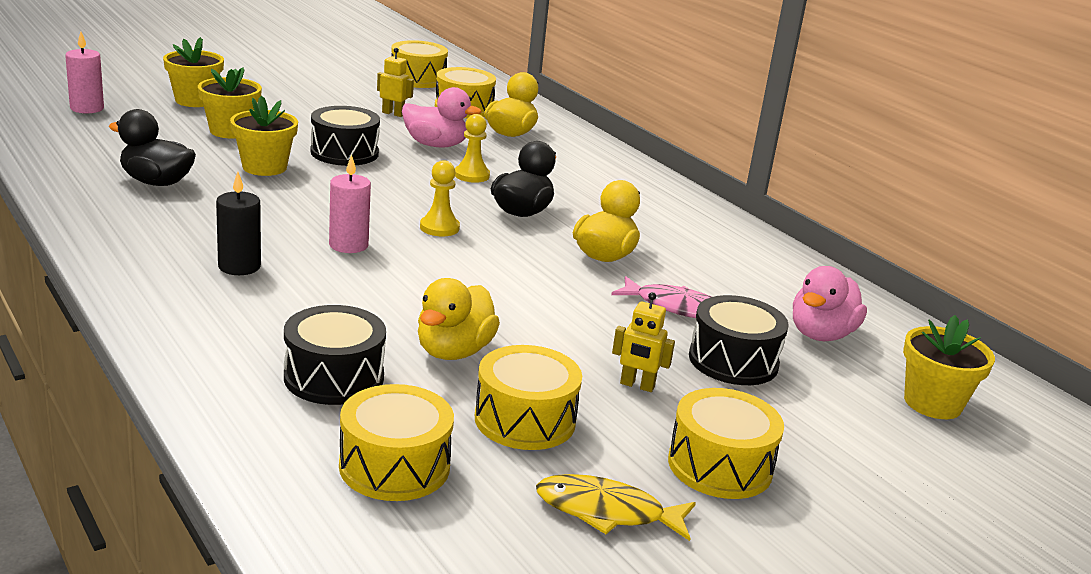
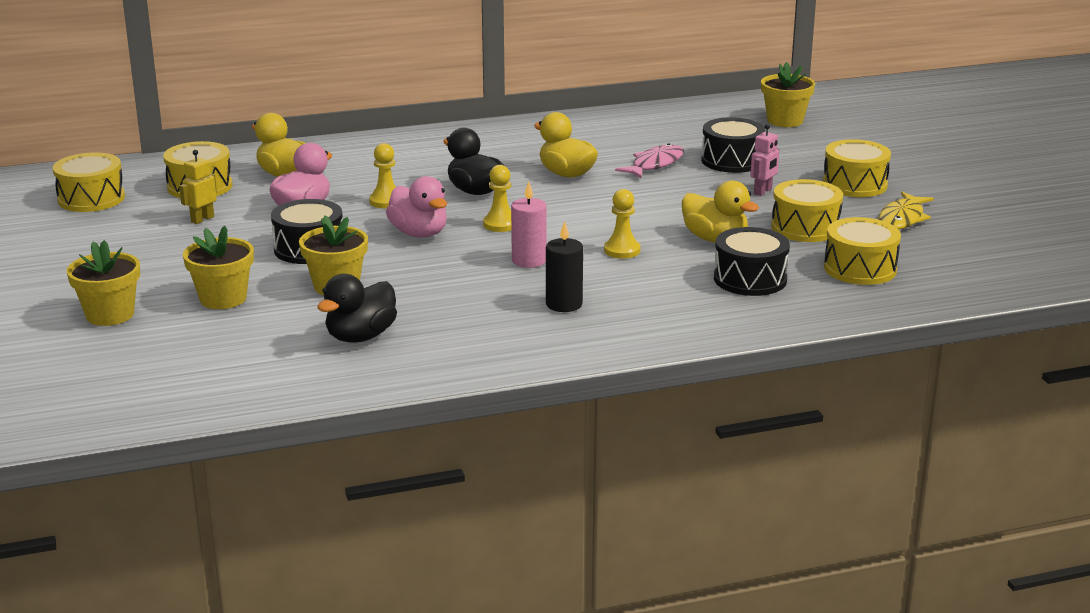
camera: 70 degrees left, 0 degrees up
pink candle [65,32,104,113] -> none
yellow robot [612,292,675,392] -> pink robot [750,124,779,196]
pink duck [793,266,867,341] -> pink duck moved to [386,176,447,238]
none -> yellow pawn [604,189,641,259]

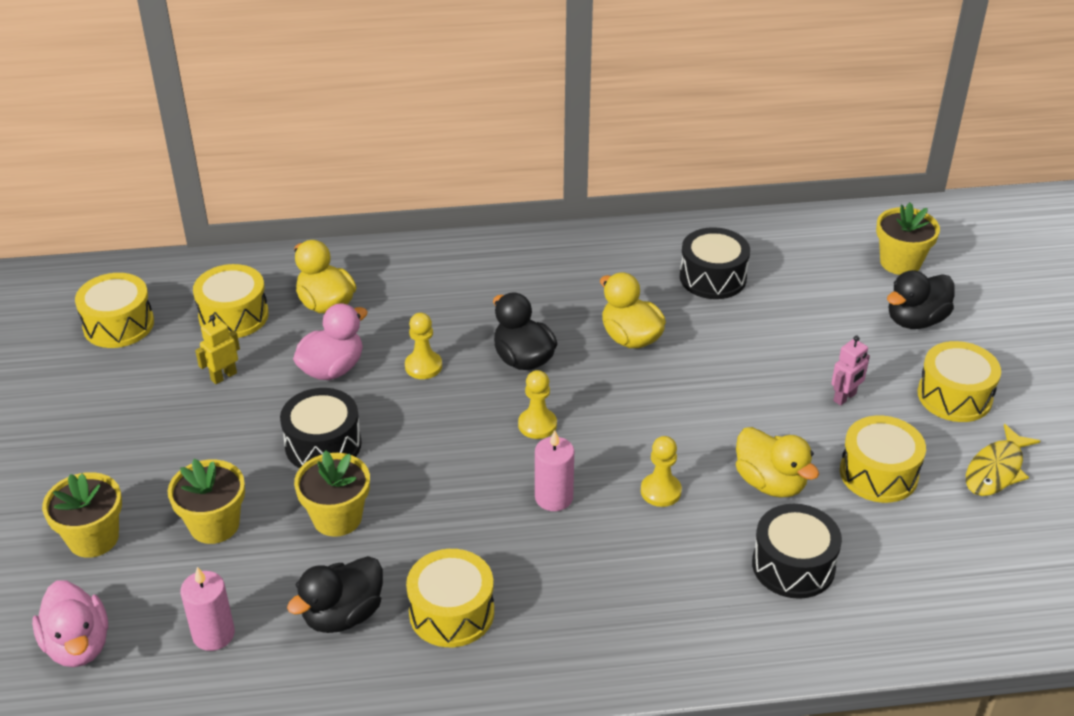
camera: 10 degrees right, 15 degrees up
pink duck [386,176,447,238] -> pink duck moved to [32,580,108,667]
black candle [546,221,583,312] -> none
pink fish [615,143,684,179] -> none
black drum [701,117,765,173] -> black drum moved to [680,227,750,299]
yellow drum [824,217,901,285] -> yellow drum moved to [406,549,494,647]
none -> pink candle [180,567,235,651]
none -> black duck [887,270,955,329]

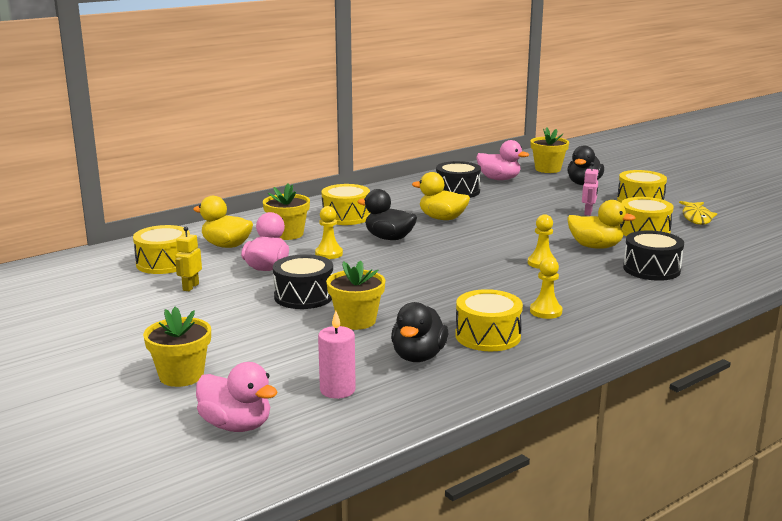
camera: 30 degrees left, 20 degrees down
yellow drum [75,273,154,348] -> yellow drum moved to [321,184,370,225]
yellow flower pot [167,459,245,544] -> yellow flower pot moved to [263,183,310,240]
yellow pawn [518,370,557,439] -> yellow pawn moved to [530,257,563,319]
pink candle [535,430,574,511] -> none
none -> pink duck [477,140,529,180]

